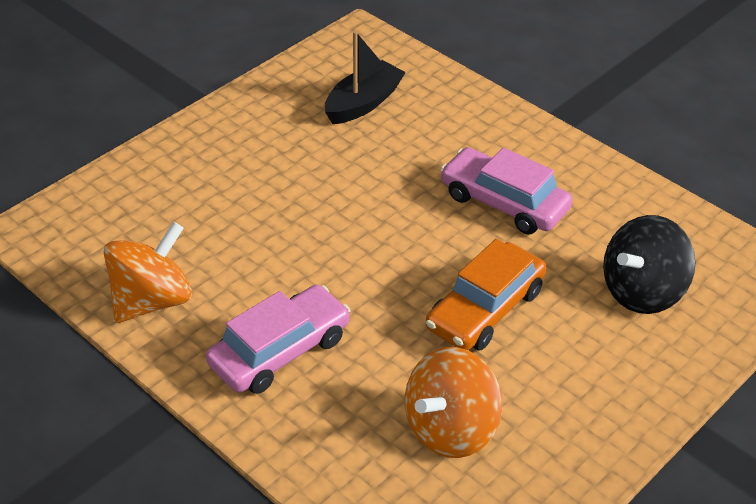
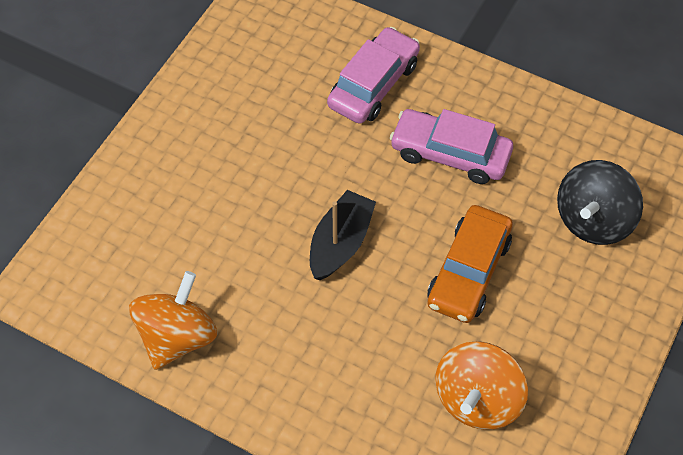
camera: 15 degrees left, 15 degrees up
pink car [206,285,351,394] -> pink car moved to [327,27,420,124]
black boat [325,31,406,124] -> black boat moved to [310,190,376,280]

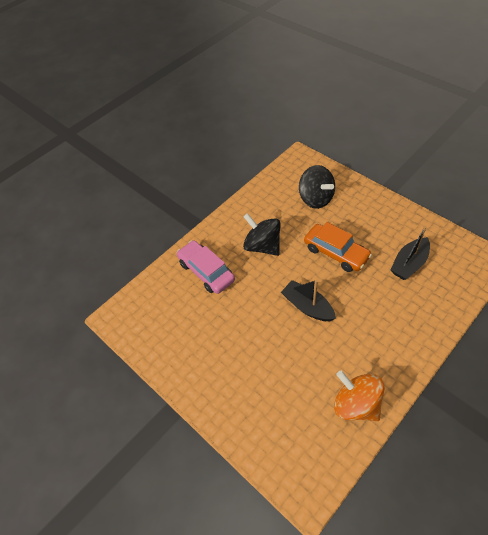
camera: 70 degrees left, 5 degrees down
pink car [390,109,513,184] -> black spinning top [243,213,281,256]
orange spinning top [435,341,528,430] -> black boat [390,226,430,280]

